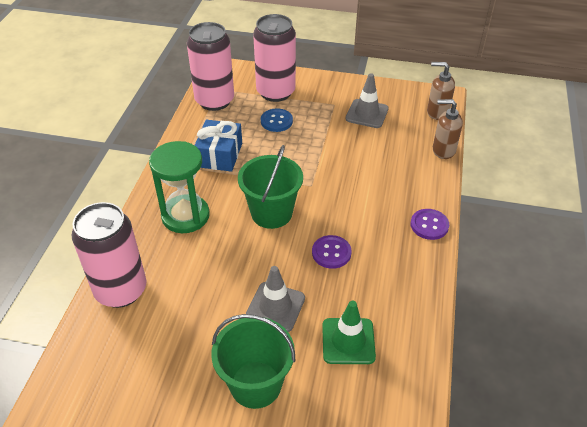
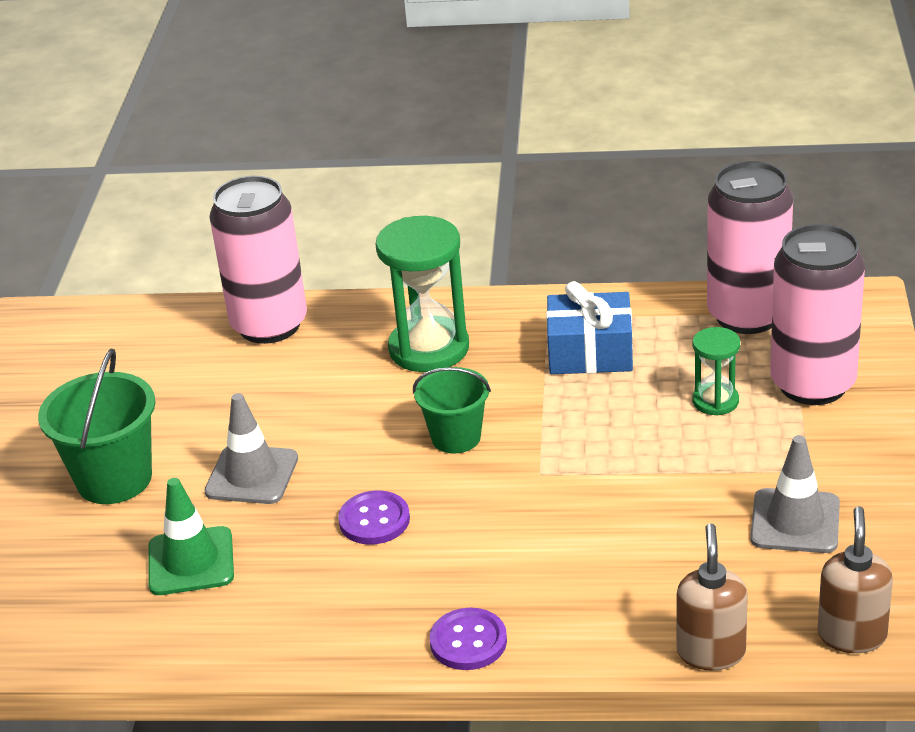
camera: 85 degrees right, 10 degrees down
green bucket [238,145,303,229] -> green bucket [413,367,491,454], size x0.66
blue button [261,109,293,132] -> green hourglass [692,327,740,416]

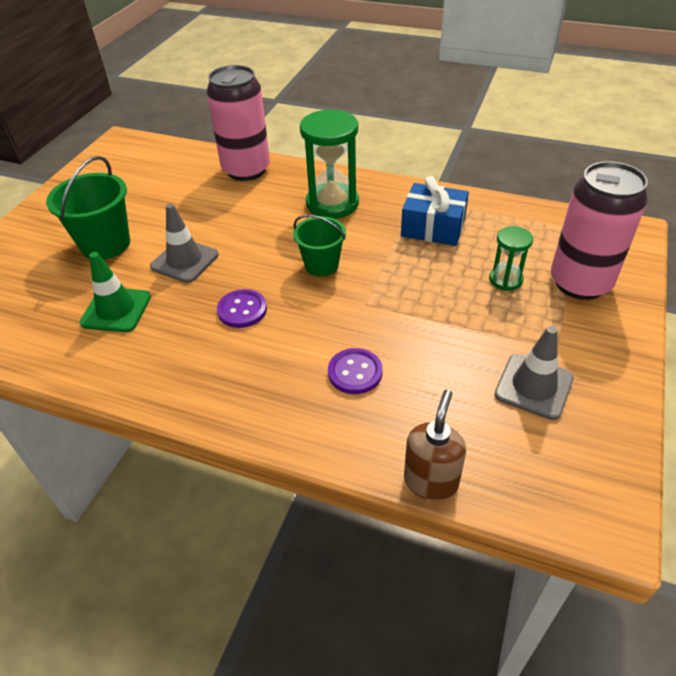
camera: 15 degrees right, 10 degrees up
purple button [429,608,507,670] -> purple button moved to [328,348,383,394]
pink can [707,161,793,334] -> none
brown soap dispenser [818,506,893,653] -> none

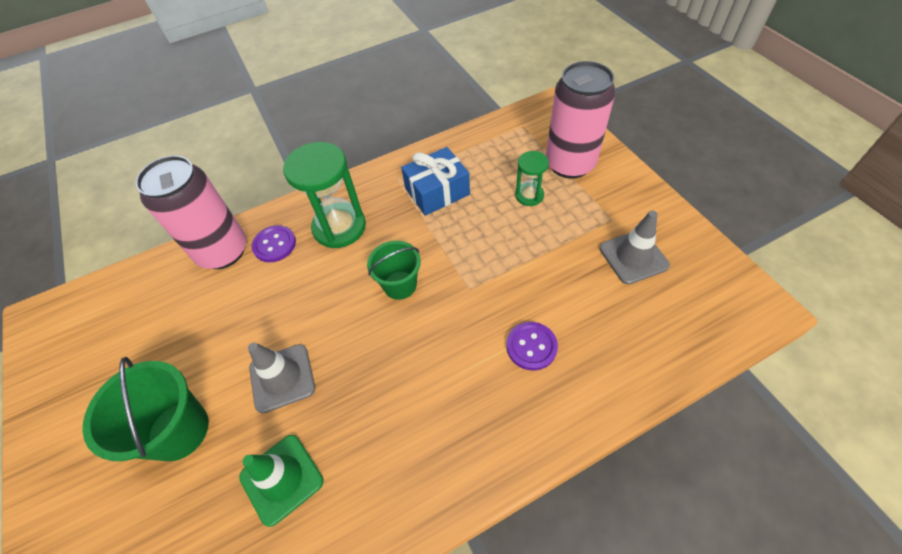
camera: 45 degrees left, 10 degrees up
purple button [217,289,267,328] -> purple button moved to [252,225,296,262]
brown soap dispenser [404,390,466,501] -> none

